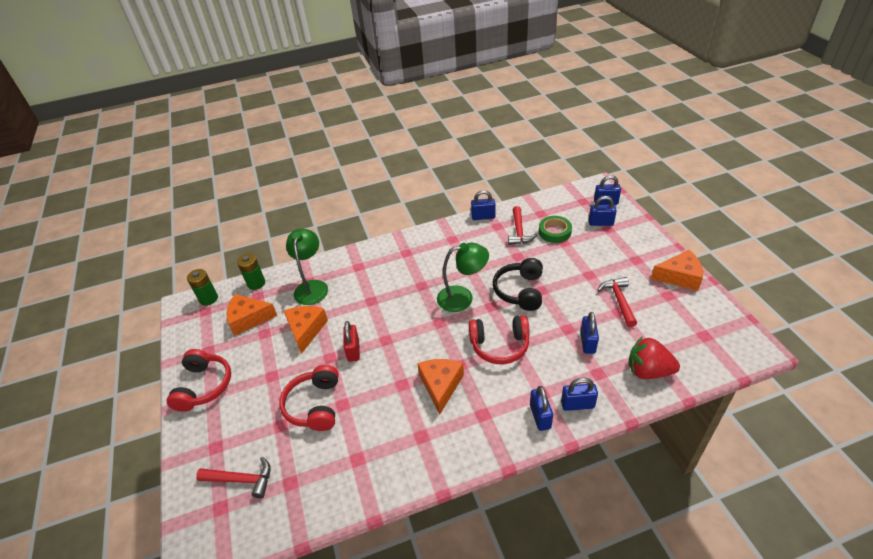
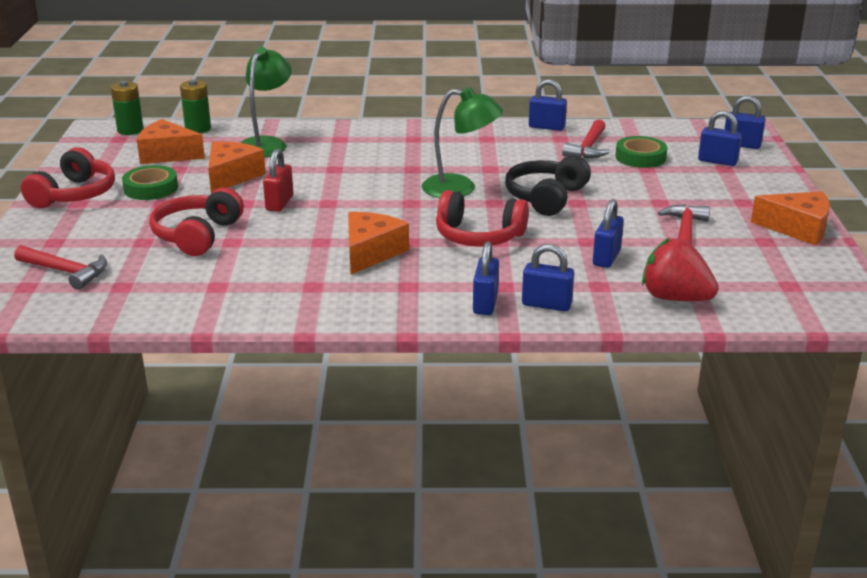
camera: 15 degrees right, 15 degrees down
none -> green tape [122,165,178,200]

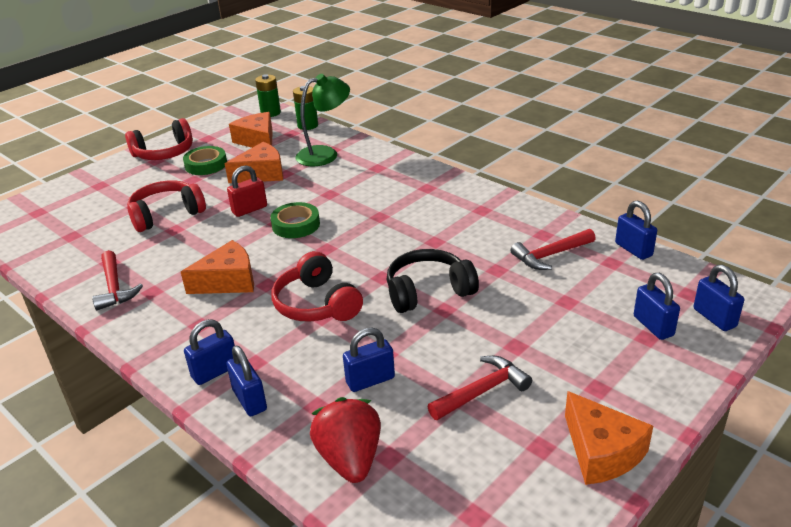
camera: 45 degrees right, 5 degrees up
red hammer [14,245,107,290] -> red hammer moved to [92,250,143,310]
green lamp [422,87,503,198] -> none
blue padlock [529,79,567,131] -> blue padlock moved to [615,200,657,260]
green tape [616,136,667,168] -> green tape moved to [270,202,320,238]

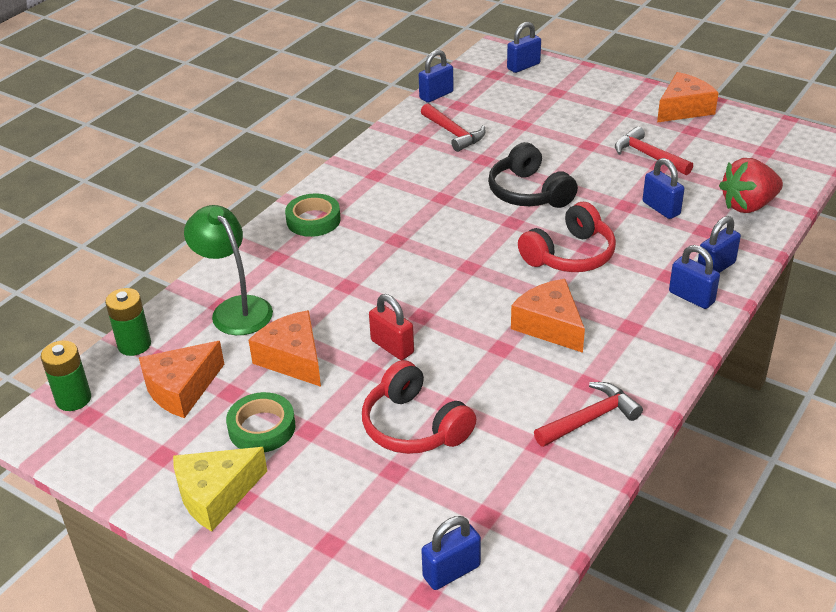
camera: 100 degrees left, 5 degrees up
red headphones [125,118,193,160] -> yellow cheese [173,447,267,532]
green tape [270,202,320,238] -> green tape moved to [285,193,341,237]
blue padlock [634,273,680,340] -> blue padlock moved to [421,516,481,590]

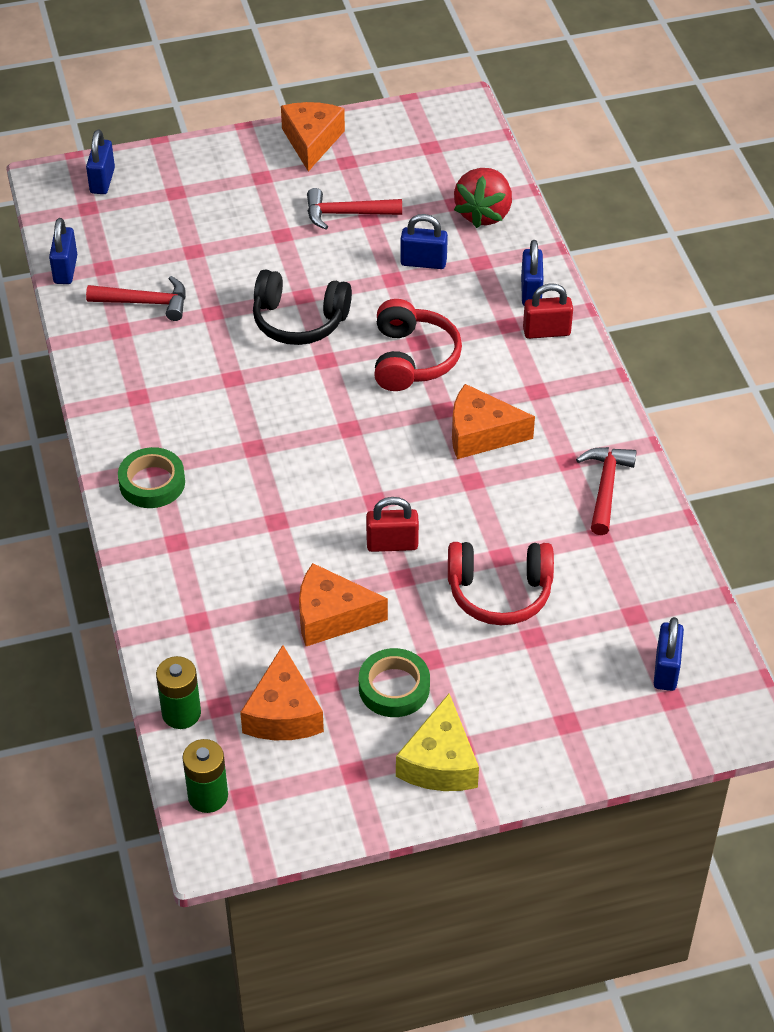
camera: 50 degrees left, 10 degrees up
green lamp [184,205,273,335] -> none
blue padlock [669,245,720,309] -> red padlock [523,283,573,339]

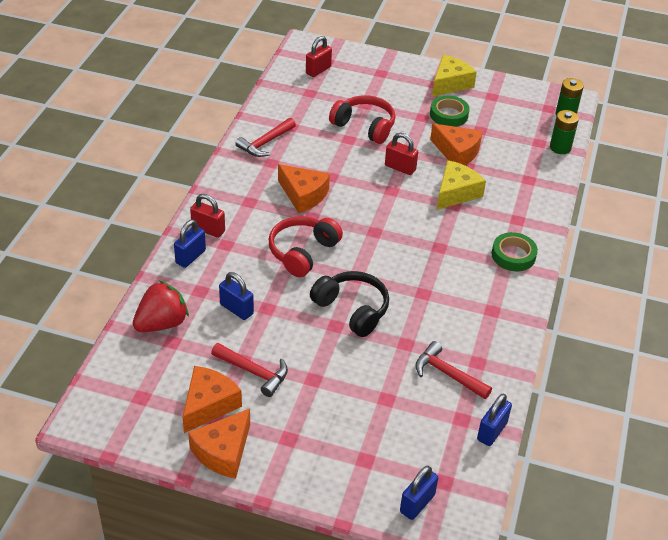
camera: 150 degrees left, 5 degrees down
orange cheese [240,645,324,740] -> orange cheese moved to [183,366,242,433]
blue padlock [654,617,684,691] -> red padlock [306,36,332,77]
none -> yellow cheese [437,160,486,210]

